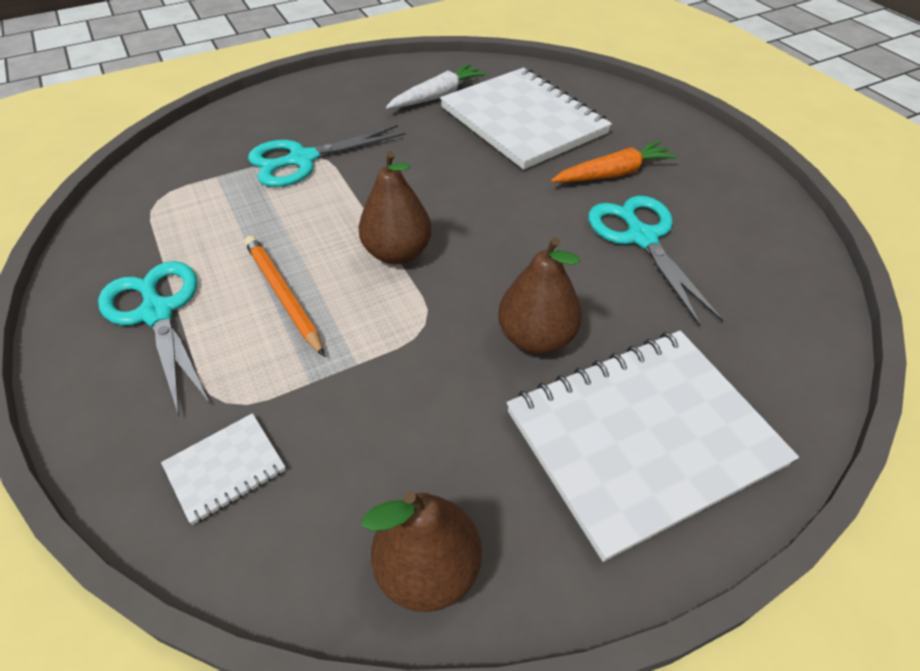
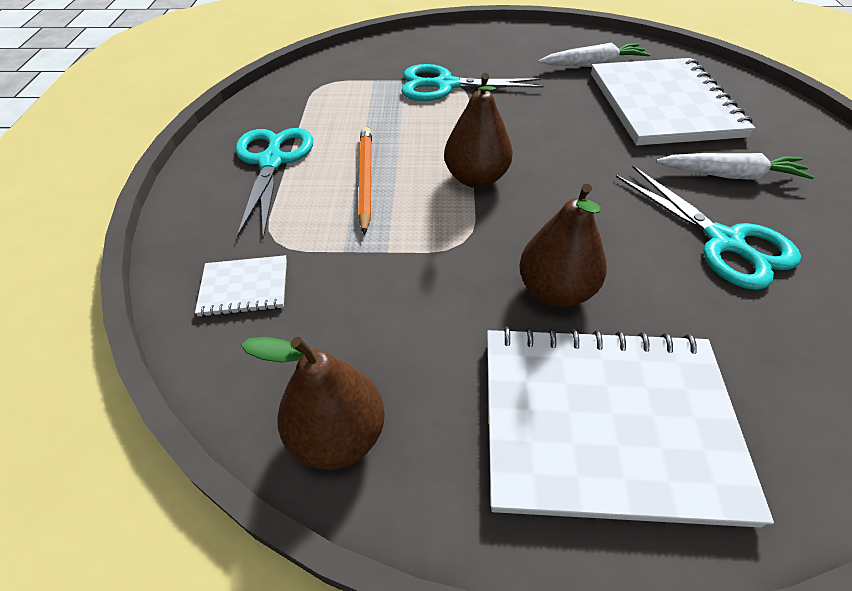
camera: 30 degrees right, 0 degrees up
orange carrot [551,141,678,183] -> white carrot [656,153,814,180]
turquoise scissors [588,196,724,326] -> turquoise scissors turned 135 degrees clockwise [616,166,801,290]

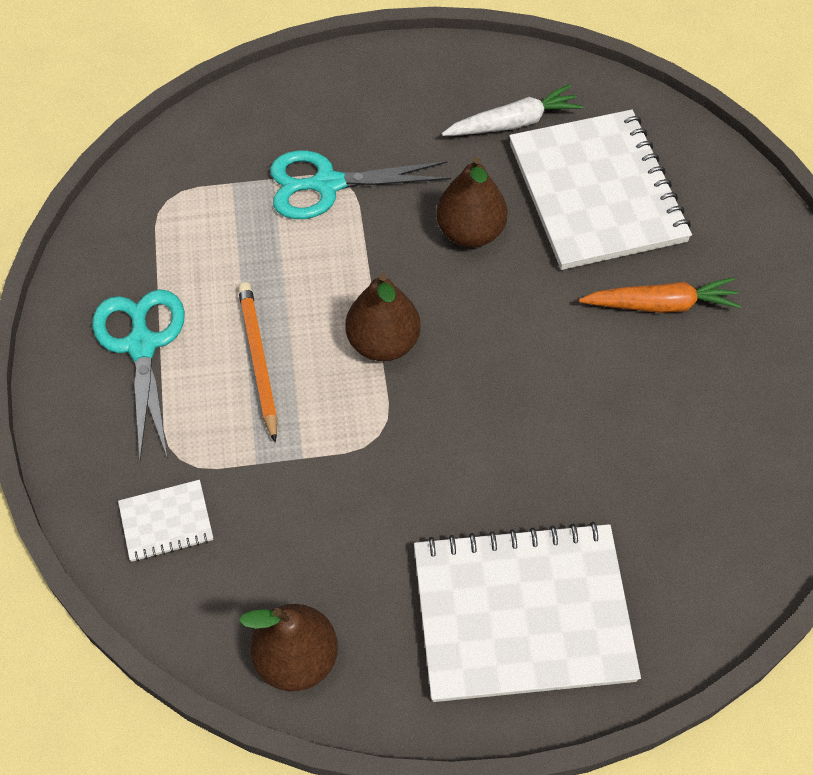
camera: 10 degrees left, 10 degrees up
brown pear [519,184,607,307] -> brown pear moved to [436,157,508,247]
turquoise scissors [616,166,801,290] -> none
white carrot [656,153,814,180] -> orange carrot [579,277,741,313]

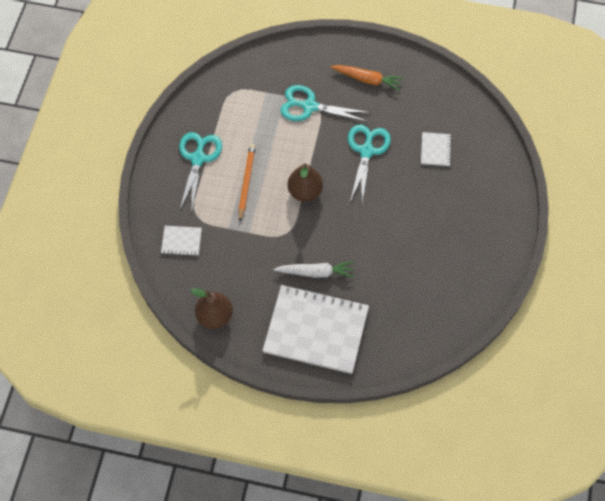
camera: 20 degrees right, 5 degrees up
brown pear [436,157,508,247] -> turquoise scissors [348,124,391,203]
white carrot [442,84,583,136] -> white carrot moved to [273,261,354,278]
white notebook [509,110,692,270] -> white notebook [421,132,452,166], size x0.43
orange carrot [579,277,741,313] -> orange carrot moved to [331,65,403,91]

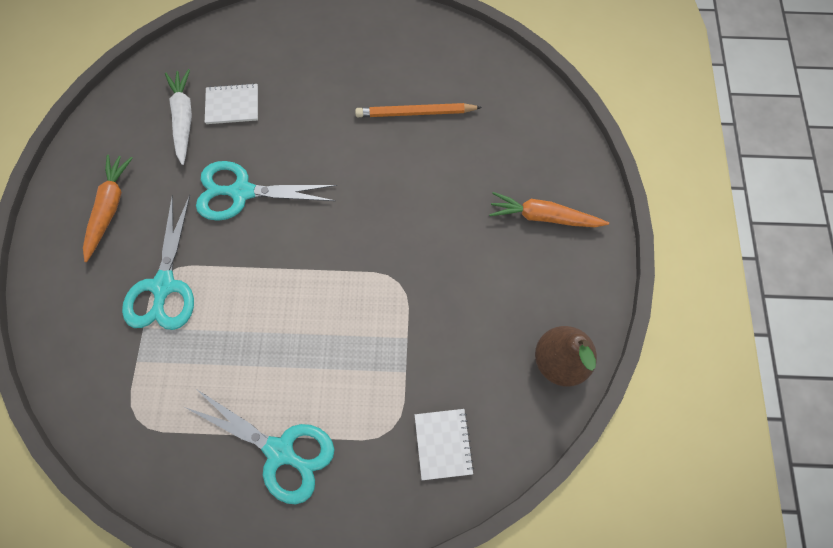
camera: 100 degrees left, 5 degrees up
turquoise scissors [179,132,222,212] -> turquoise scissors turned 150 degrees counterclockwise [185,388,335,504]
orange pencil [238,144,256,222] -> orange pencil moved to [355,103,482,117]
white notebook [262,285,369,374] -> orange carrot [489,192,609,227]
white carrot [273,261,354,278] -> white carrot moved to [165,69,192,165]
brown pear [287,164,323,202] -> none

